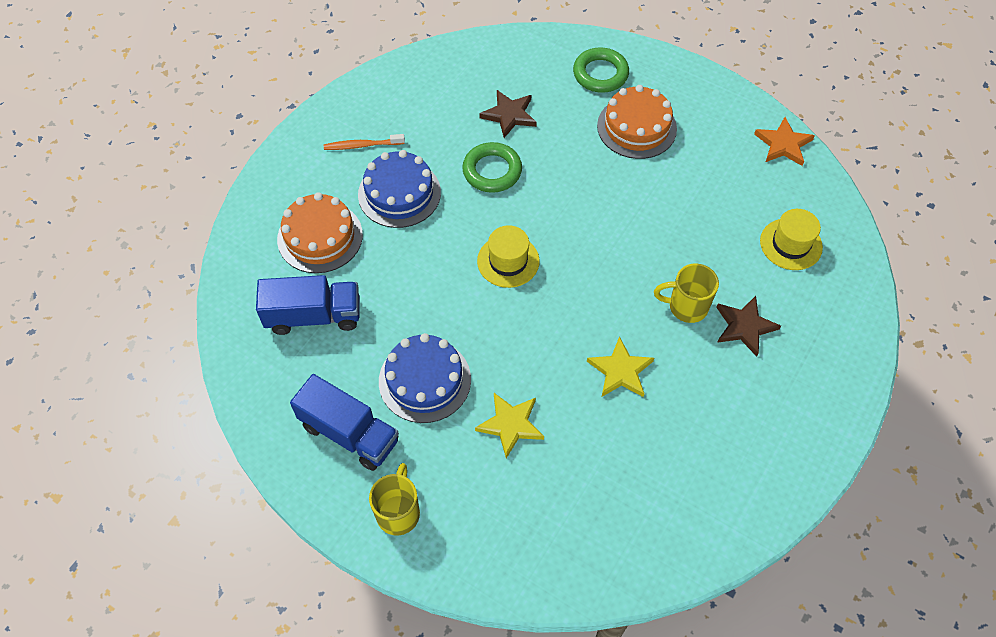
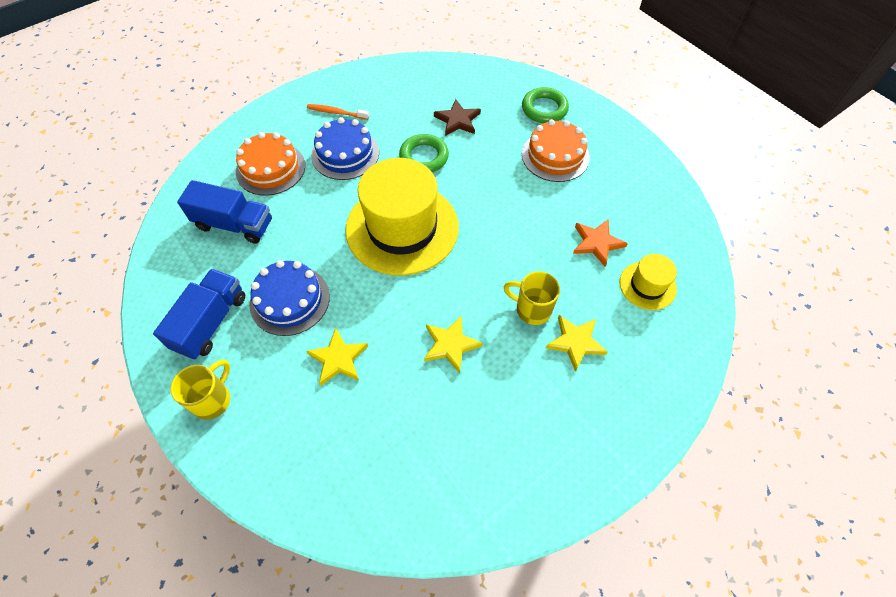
camera: 20 degrees right, 0 degrees up
blue truck [290,374,399,471] -> blue truck turned 120 degrees counterclockwise [153,269,245,360]
yellow hat [477,225,540,288] -> yellow hat [345,158,459,276], size x2.13
brown star [716,296,781,357] -> yellow star [546,315,608,372]
orange star [754,117,815,166] -> orange star moved to [573,220,628,266]

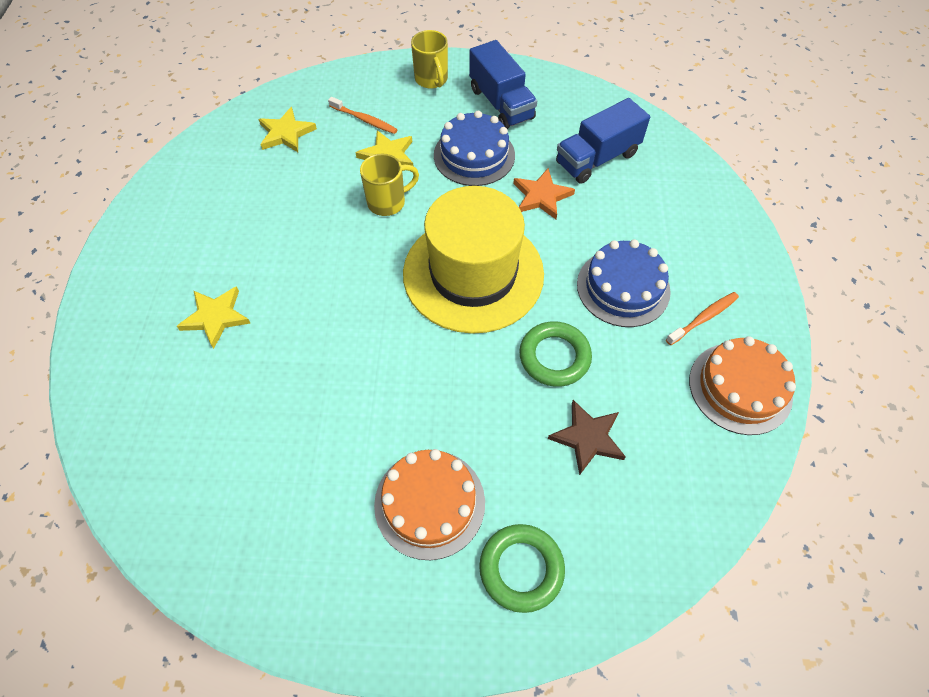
camera: 130 degrees right, 0 degrees up
orange cake [236,132,305,196] -> orange cake moved to [689,336,796,435]
yellow star [424,316,483,373] -> yellow star moved to [258,107,317,152]
yellow mug [504,271,560,325] -> yellow mug moved to [360,153,419,216]
orange star [573,220,628,266] -> orange star moved to [513,168,575,219]
yellow hat [620,254,677,310] -> none
none -> orange toothbrush [328,97,398,134]

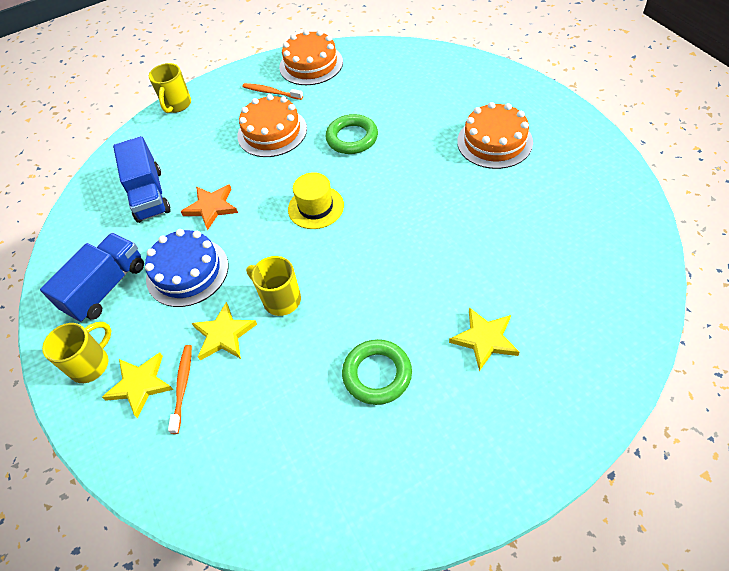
camera: 115 degrees left, 5 degrees down
yellow star [258,107,317,152] -> yellow star moved to [102,353,174,419]
yellow hat [403,186,544,334] -> yellow hat [288,172,344,229], size x0.47
green ring [479,524,565,613] -> green ring moved to [342,339,412,405]
brown star [548,400,626,475] -> none
blue truck [556,98,650,184] -> blue truck turned 45 degrees clockwise [113,136,171,223]
blue cake [577,239,671,327] -> orange cake [237,94,307,157]
none -> yellow mug [149,63,191,113]

